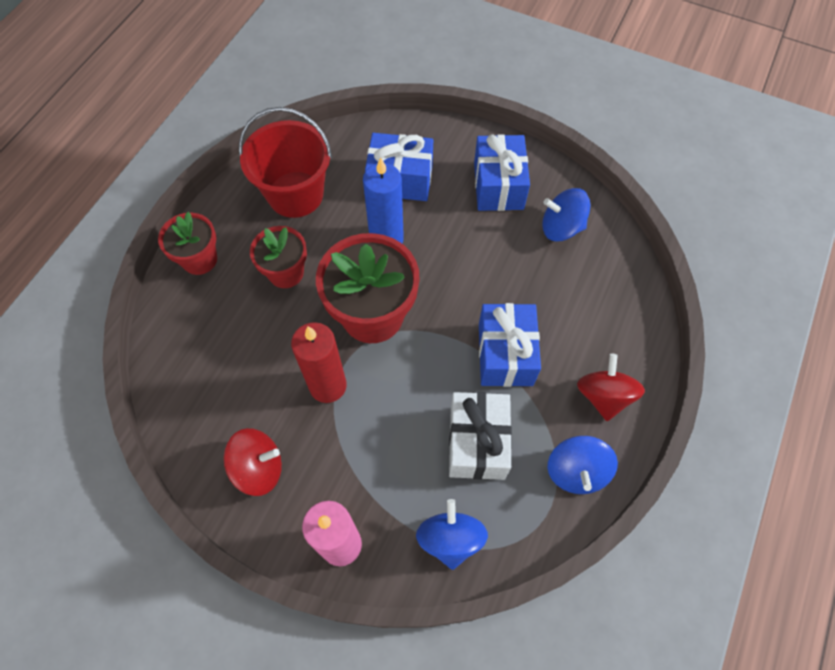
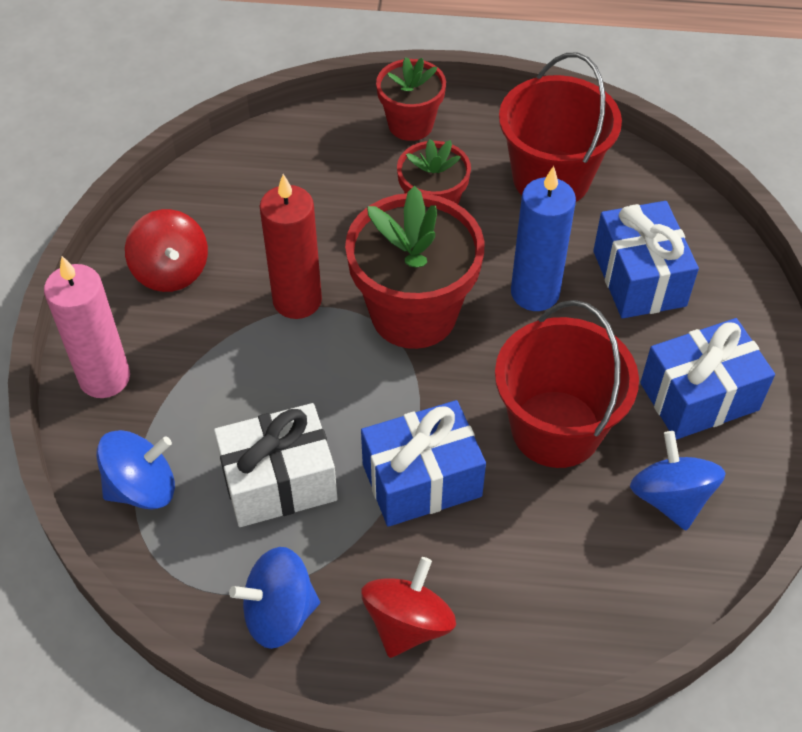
camera: 70 degrees right, 10 degrees down
red spinning top [577,354,645,421] -> red spinning top turned 45 degrees counterclockwise [361,557,456,658]
none -> red bucket [495,300,639,468]

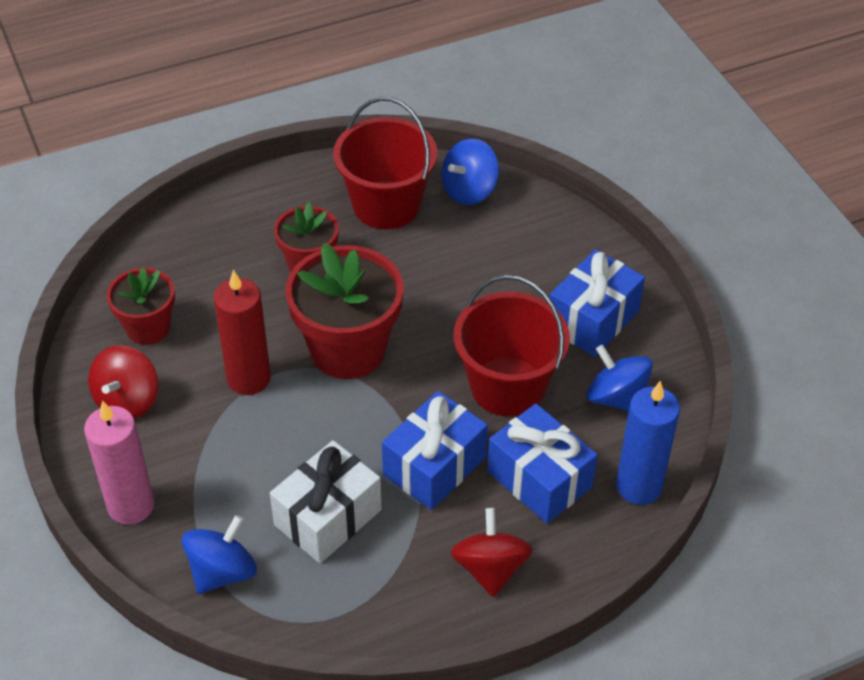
camera: 30 degrees left, 5 degrees down
red spinning top [125,209,208,292] -> red spinning top turned 75 degrees clockwise [88,345,158,419]
blue spinning top [229,547,320,649] -> blue spinning top moved to [442,138,499,205]
red flower pot [376,57,446,141] -> red flower pot moved to [107,268,175,345]
blue candle [511,166,576,311] -> blue candle moved to [616,381,680,505]
blue gift [593,201,699,318] -> blue gift moved to [487,404,598,523]

